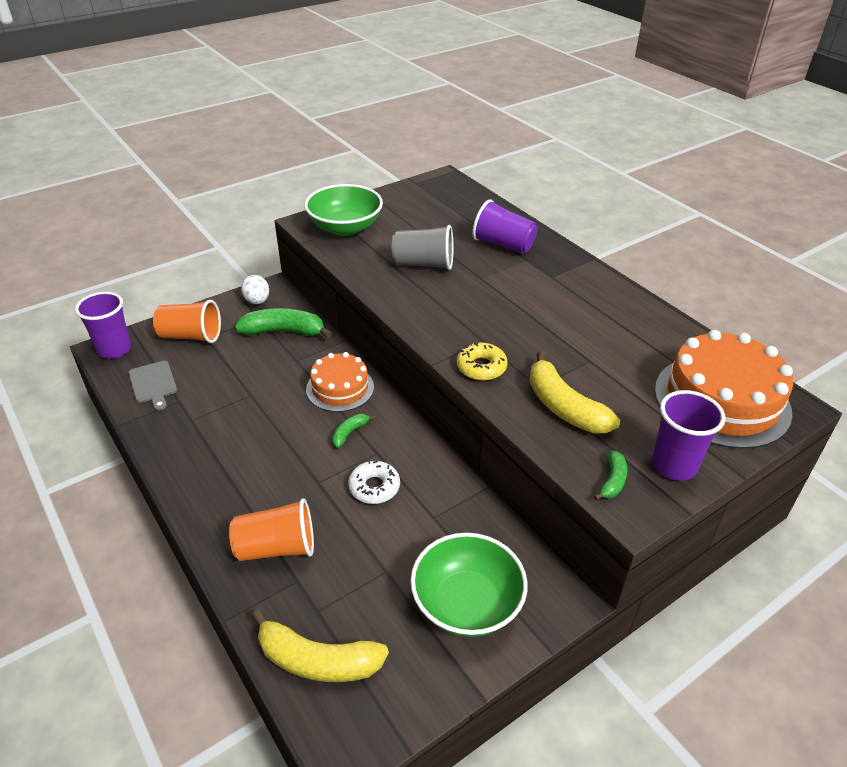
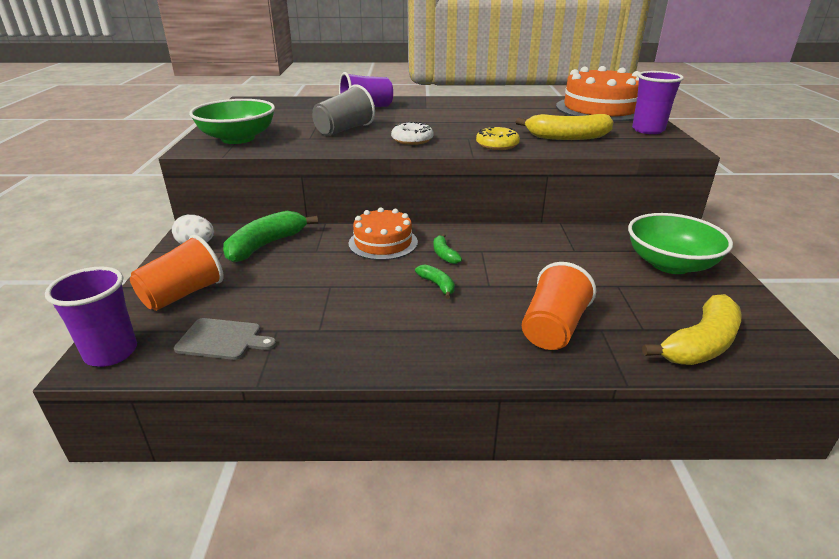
camera: 55 degrees left, 10 degrees down
white donut [348,460,400,504] -> white donut moved to [391,121,433,145]
green banana [594,450,627,500] -> green banana moved to [415,264,455,299]

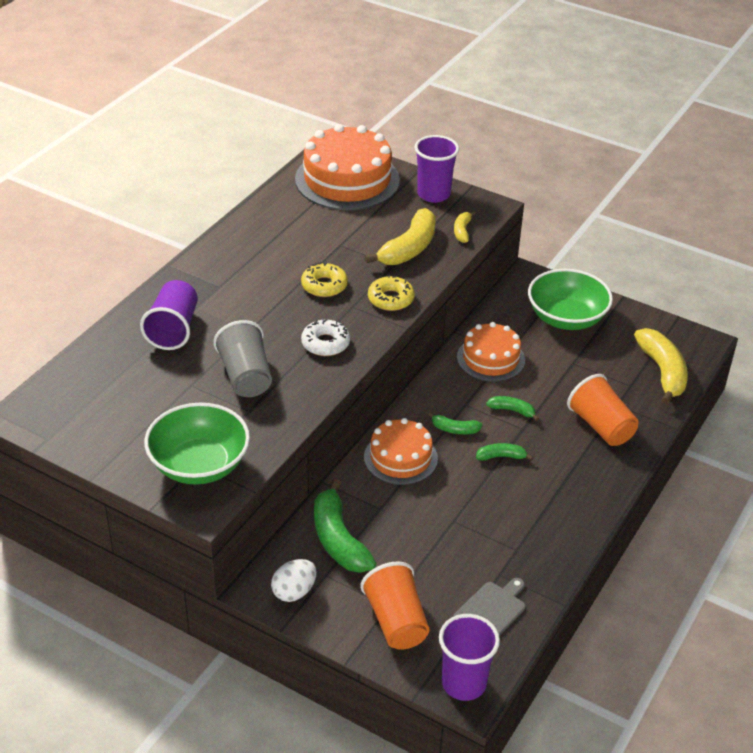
camera: 60 degrees left, 10 degrees up
none -> yellow donut [301,262,348,297]
none -> yellow banana [454,211,476,243]
none -> orange cake [457,322,525,382]
none -> green banana [486,396,539,421]

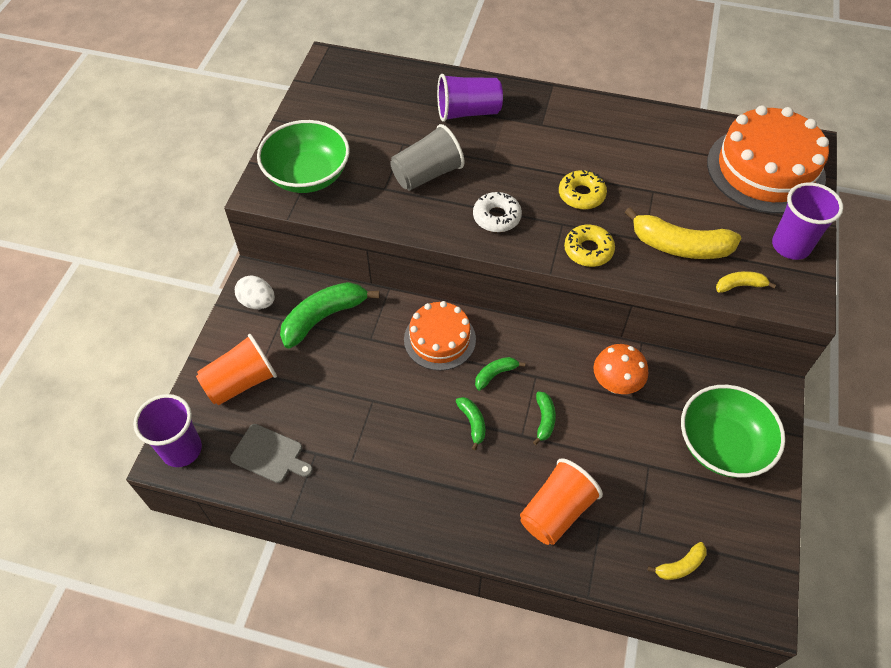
camera: 75 degrees right, 15 degrees up
green banana [428,412,482,434] -> green banana turned 60 degrees clockwise [475,357,525,390]
orange cake [457,322,525,382] -> orange mushroom [593,344,648,394]
yellow banana [634,328,688,404] -> yellow banana [648,542,707,580], size x0.50

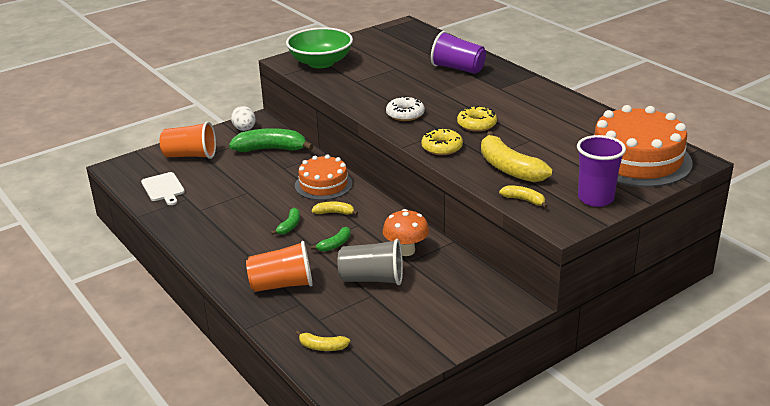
camera: 40 degrees right, 25 degrees down
purple cup [133,394,202,467] -> none
grey cutting board [230,424,313,483] -> white cutting board [141,172,185,205]
grey cup [390,124,465,191] -> grey cup moved to [338,239,403,285]
green banana [475,357,525,390] -> yellow banana [312,202,358,215]
green bowl [681,385,785,478] -> none

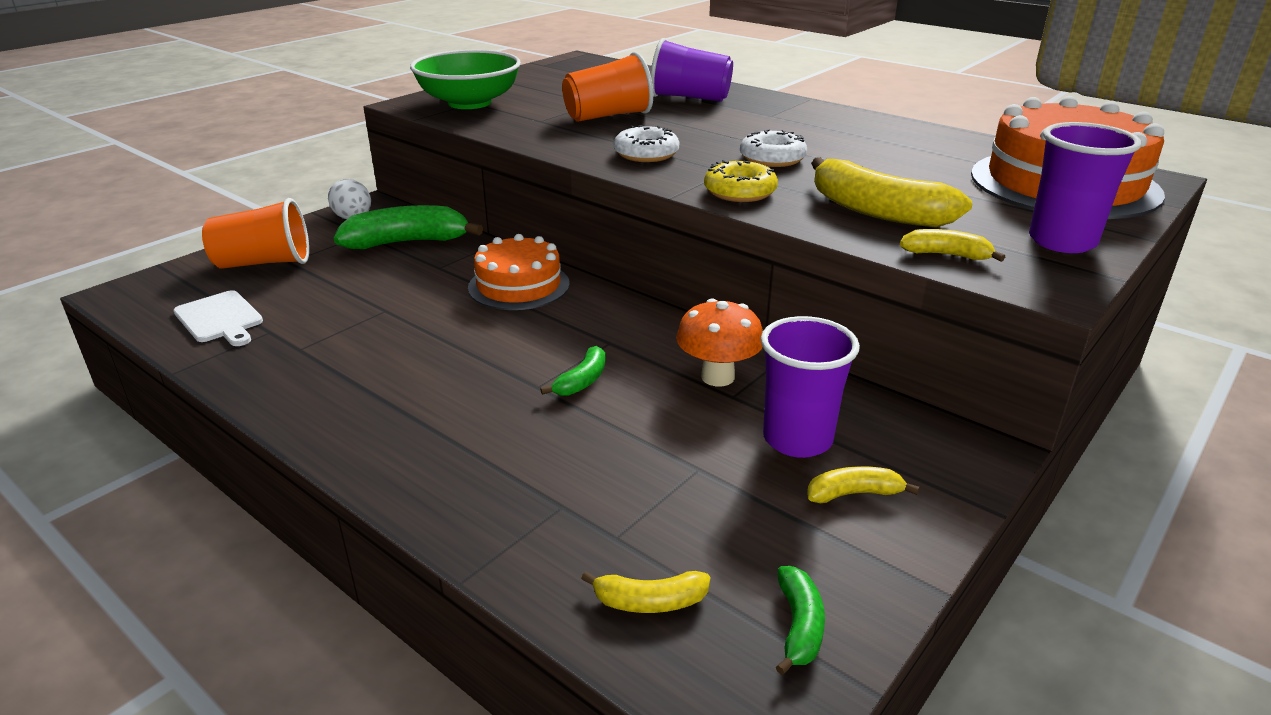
camera: 15 degrees left, 0 degrees up
orange cup [246,241,313,292] -> orange cup moved to [562,52,653,122]
green banana [271,208,300,235] -> green banana moved to [776,566,825,675]
yellow banana [312,202,358,215] -> yellow banana moved to [807,466,919,503]
grey cup [338,239,403,285] -> none
yellow donut [457,106,497,132] -> white donut [740,129,807,167]
none -> purple cup [761,316,860,458]

